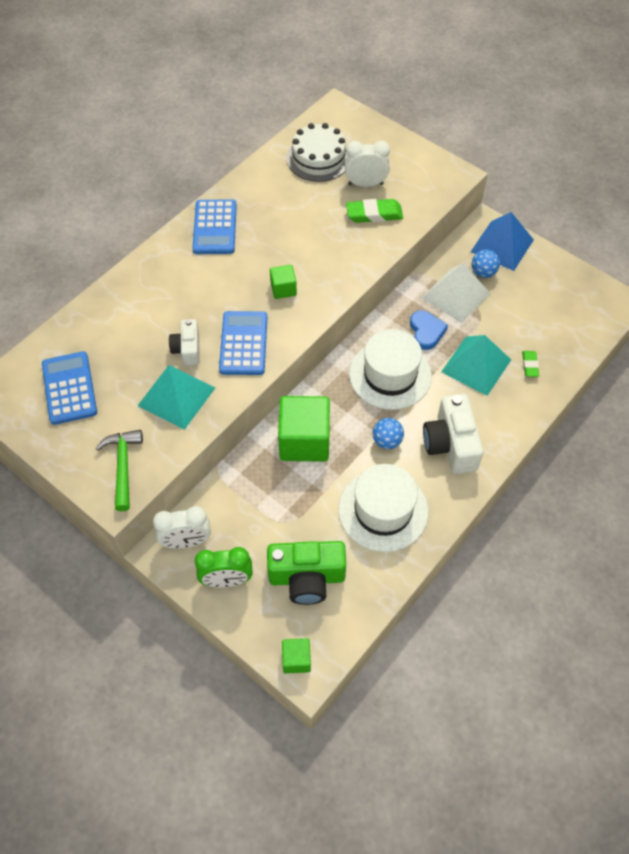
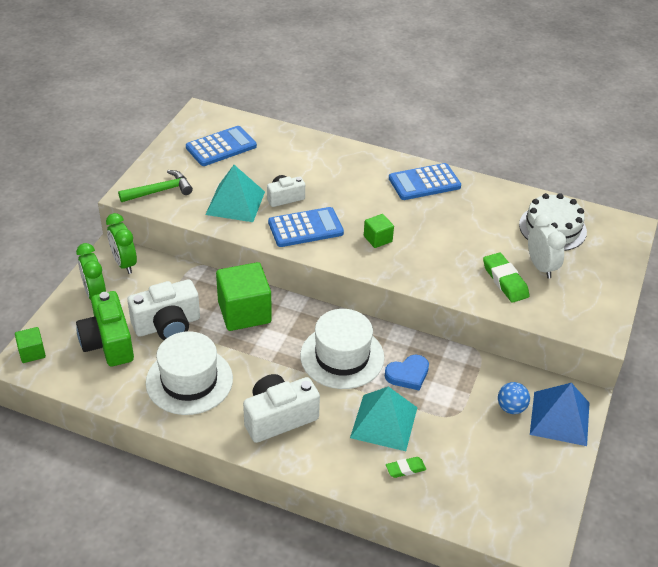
camera: 70 degrees right, 15 degrees down
white clock [153,506,211,549] -> green clock [106,213,137,274]
blue ball [372,418,404,449] -> none
white pyramid [422,263,491,323] -> none
none -> white camera [127,279,200,340]

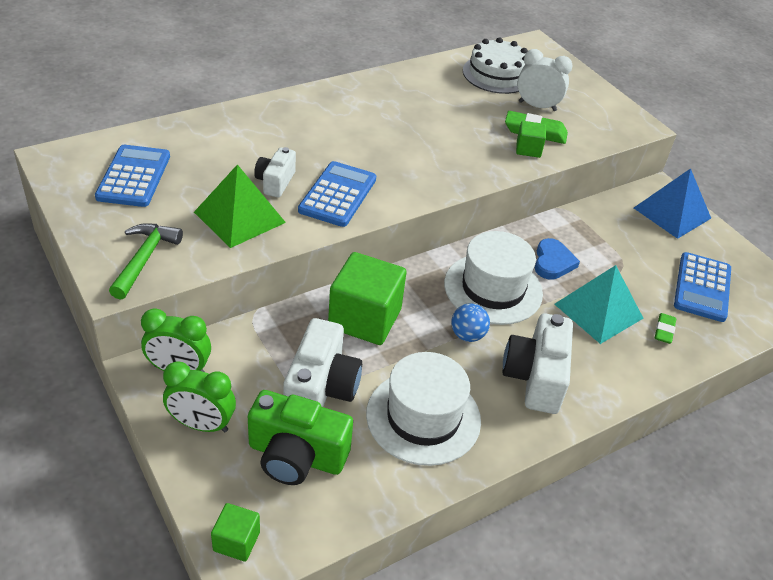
camera: 55 degrees left, 0 degrees up
turquoise pyramid [205,165,265,222] -> green pyramid [194,164,286,248]
green cube [364,214,394,248] -> green cube moved to [516,121,546,158]
blue calculator [389,163,461,200] -> blue calculator moved to [674,252,731,322]
blue ball [498,382,530,414] -> blue ball moved to [451,303,490,342]

